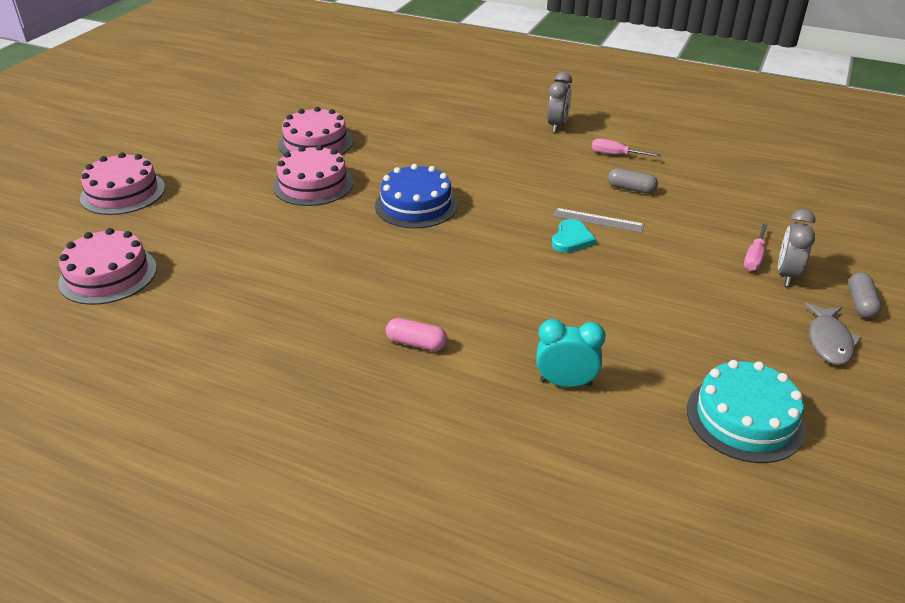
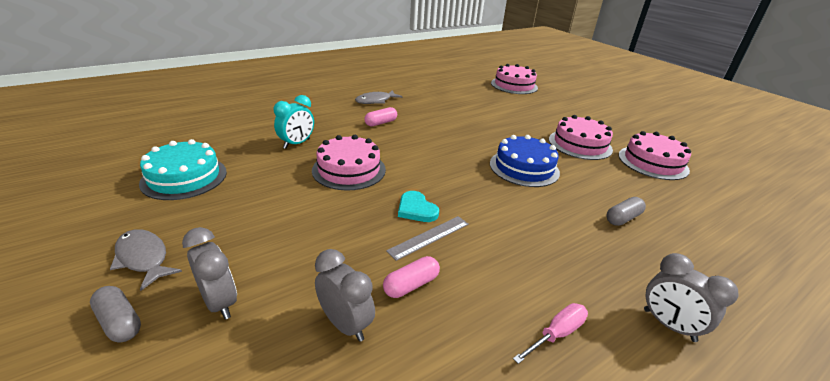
camera: 120 degrees right, 5 degrees down
pink cake [80,152,165,215] -> pink cake moved to [312,135,386,190]
grey capsule [608,168,658,194] -> grey capsule moved to [606,197,646,226]
pink screwdriver [744,224,768,271] -> none
none -> grey clock [315,249,375,342]
none -> grey fish [355,90,402,104]
none -> pink capsule [383,256,440,298]

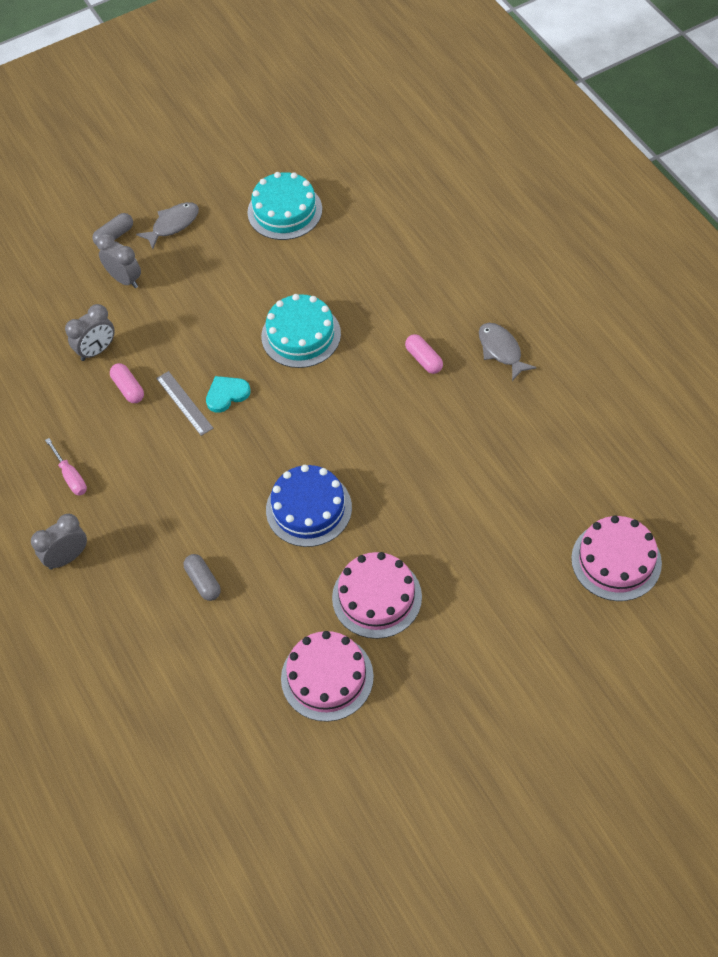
camera: 100 degrees right, 25 degrees up
grey clock [182,227,237,319] -> grey clock turned 105 degrees counterclockwise [97,233,141,288]
turquoise clock [274,95,314,149] -> none
pink cake [312,135,386,190] -> turquoise cake [261,294,341,368]

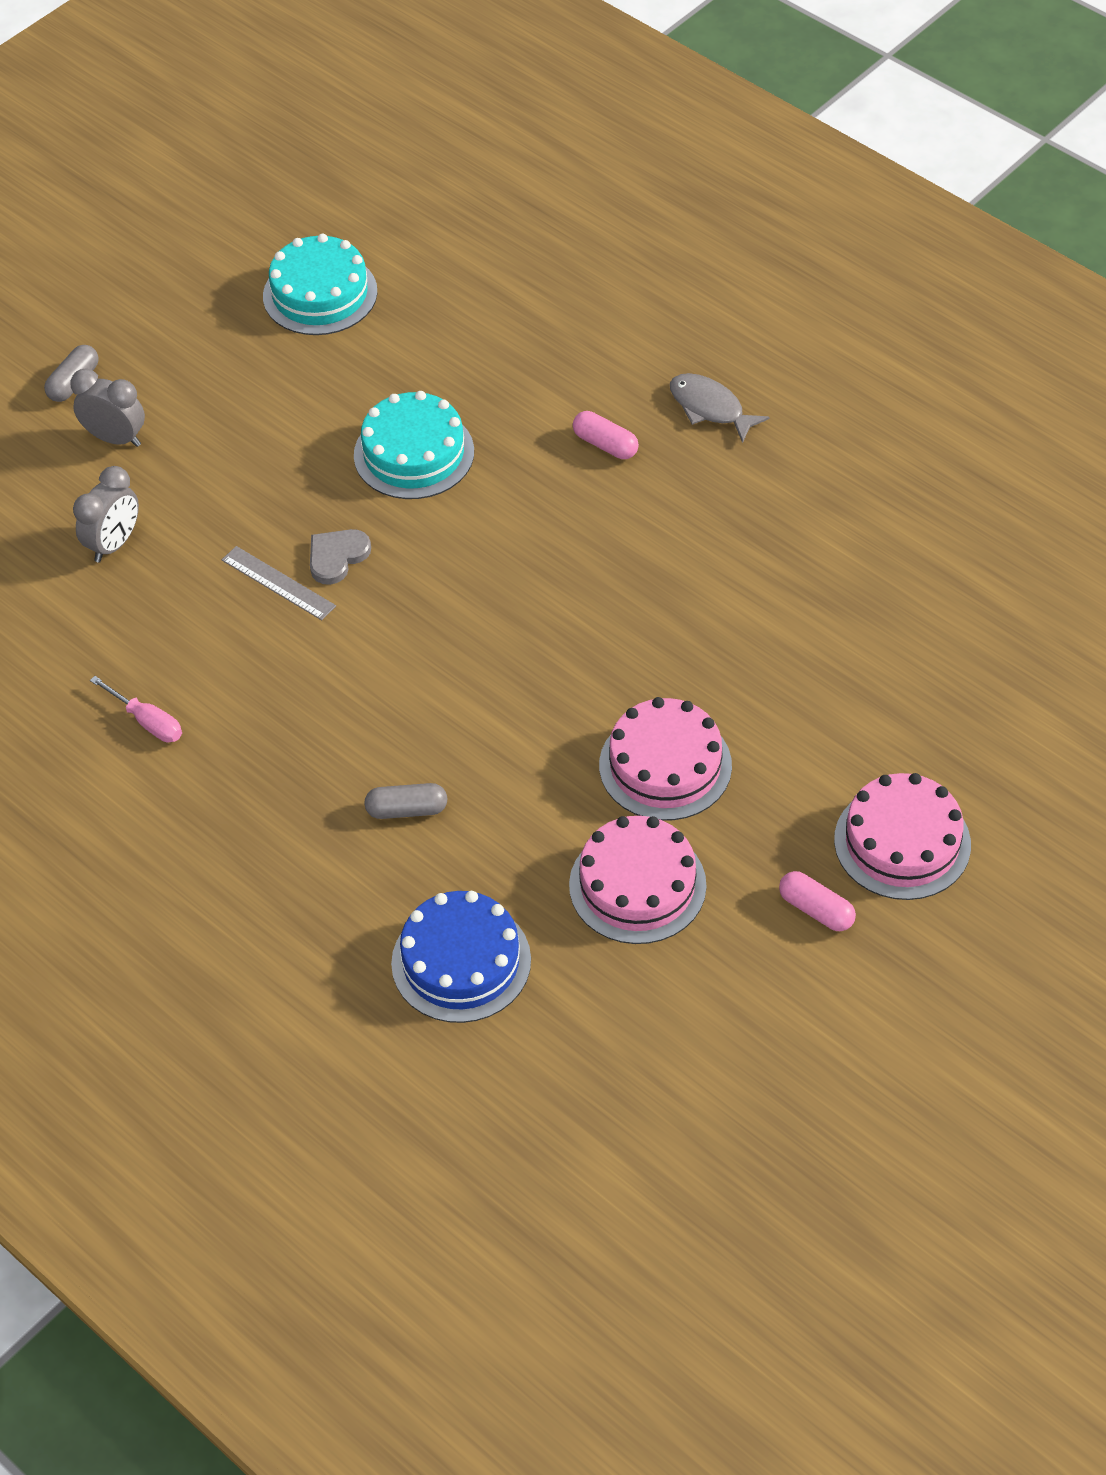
camera: 20 degrees left, 5 degrees down
grey clock [31,514,87,570] -> none
pink capsule [110,363,144,403] -> pink capsule moved to [779,871,856,931]
grey fish [136,202,199,249] -> none
grey capsule [184,554,221,601] -> grey capsule turned 45 degrees counterclockwise [364,783,447,819]
turquoise heart [206,376,250,413] -> grey heart [310,529,371,585]
blue cake [266,465,352,547] -> blue cake moved to [391,891,531,1023]
pink cake [571,515,662,601] -> pink cake moved to [834,773,971,900]

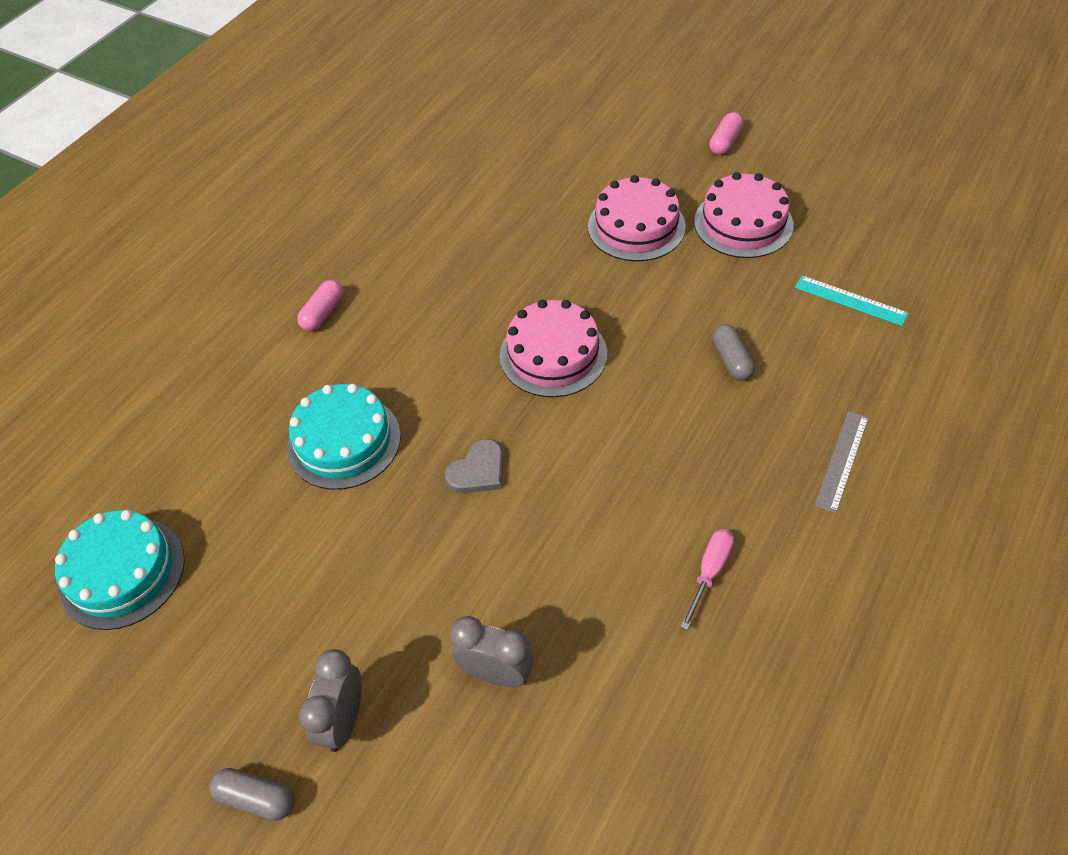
camera: 100 degrees left, 0 degrees up
grey ruler [222,546,336,620] -> grey ruler moved to [814,411,869,513]
grey heart [310,529,371,585] -> grey heart turned 75 degrees counterclockwise [445,439,504,493]
blue cake [391,891,531,1023] -> turquoise ruler [795,276,909,326]
grey fish [670,373,770,443] -> none
pink cake [834,773,971,900] -> pink cake moved to [500,300,607,397]

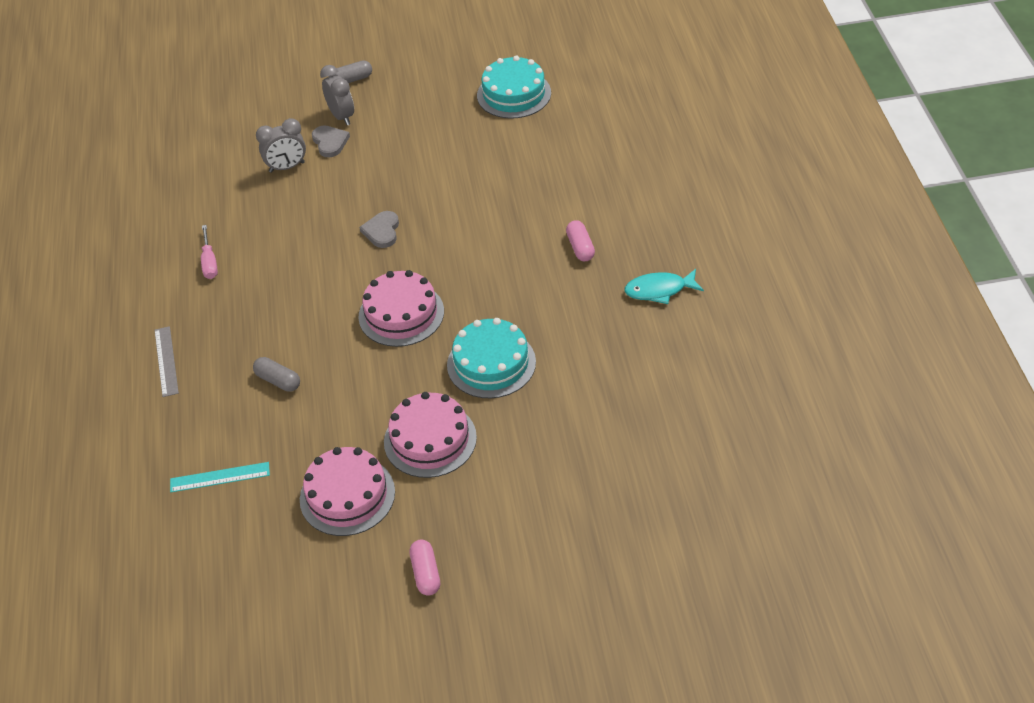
camera: 140 degrees right, 5 degrees down
turquoise cake [287,384,401,490] -> turquoise cake moved to [447,318,536,398]
none -> grey heart [312,126,350,157]
none -> turquoise fish [624,269,704,304]

